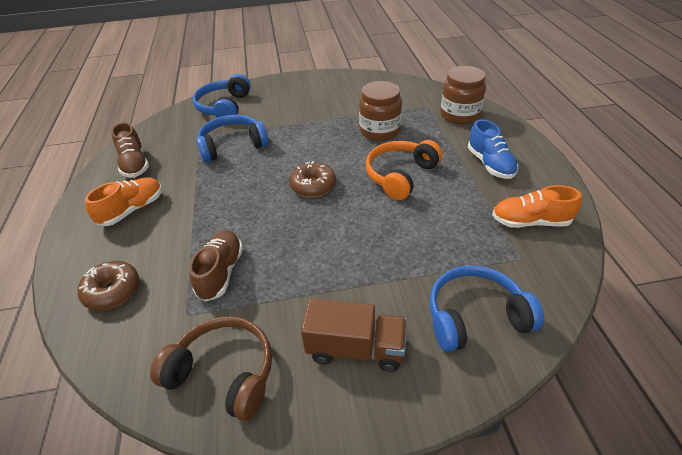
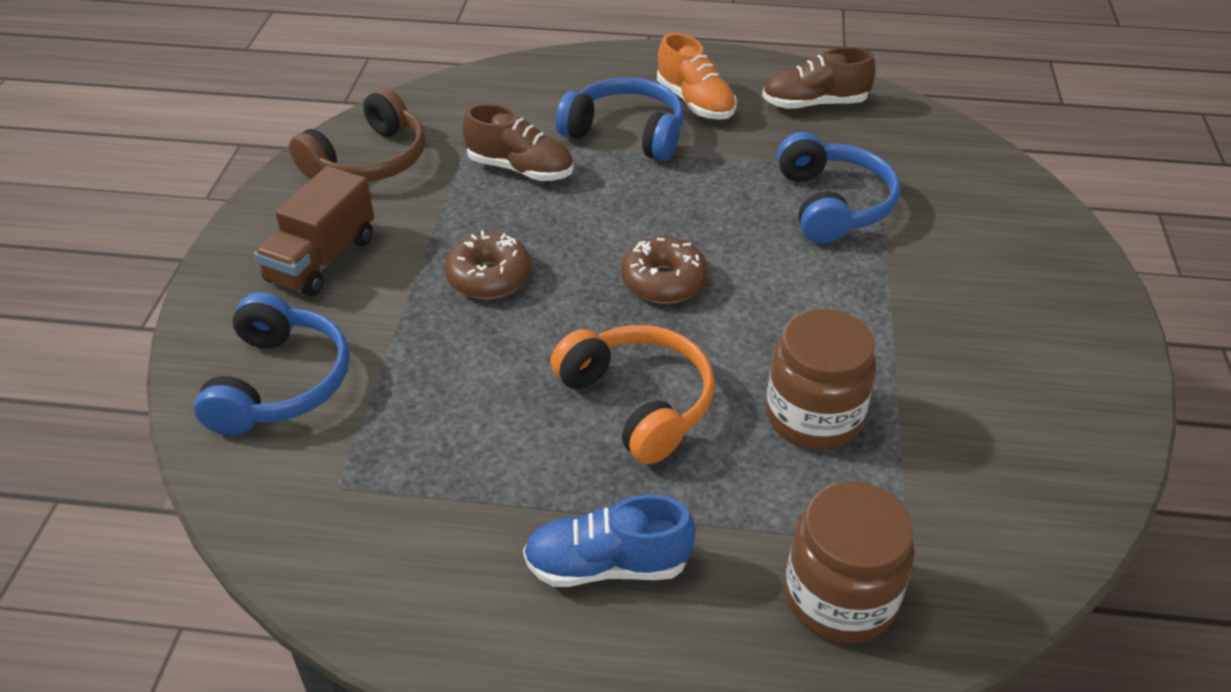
camera: 105 degrees right, 0 degrees up
brown donut [77,261,139,310] -> brown donut moved to [445,231,531,299]
blue headphones [193,74,251,118] -> blue headphones moved to [556,77,684,161]
orange shoe [492,185,582,228] -> none

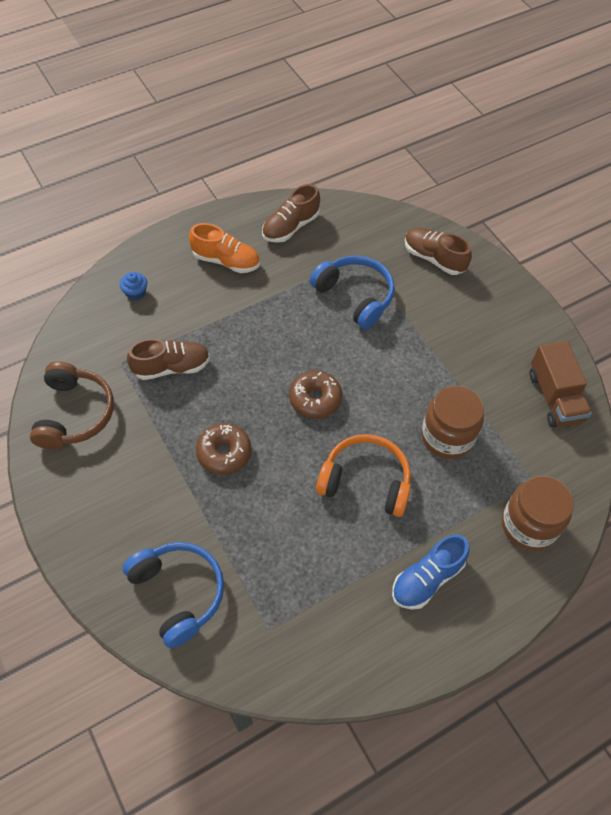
camera: 40 degrees left, 15 degrees up
brown truck [254,166,374,297] -> brown truck moved to [529,341,592,428]
blue headphones [556,77,684,161] -> none
none -> blue cupcake [120,272,147,300]
none -> brown shoe [405,228,472,275]

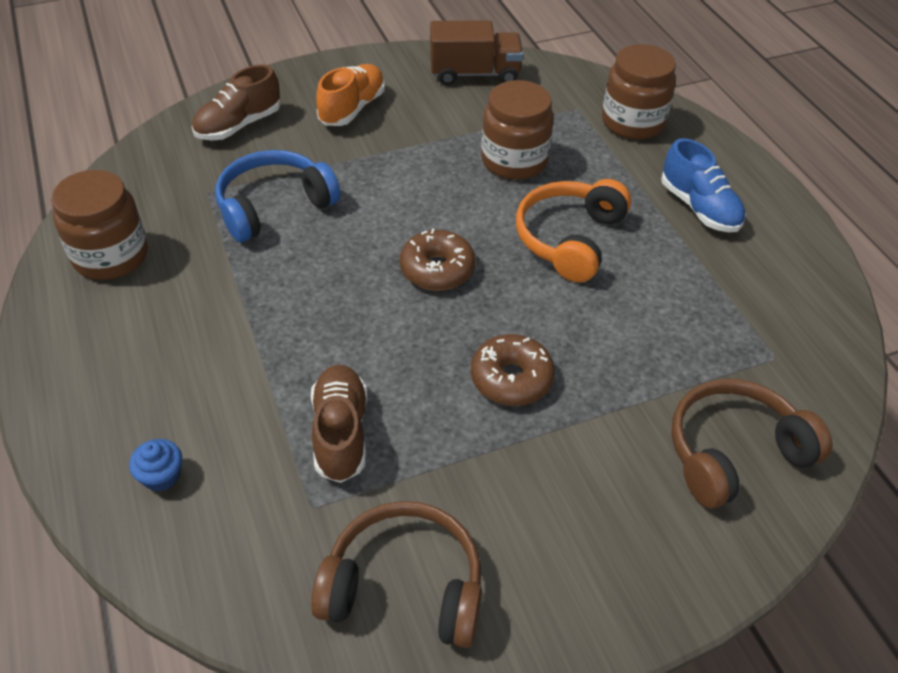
camera: 80 degrees left, 10 degrees down
blue headphones [122,542,224,648] -> brown headphones [671,379,833,509]
orange shoe [189,223,260,273] -> orange shoe moved to [316,64,385,126]
brown shoe [262,184,320,243] -> brown jar [51,170,148,280]

